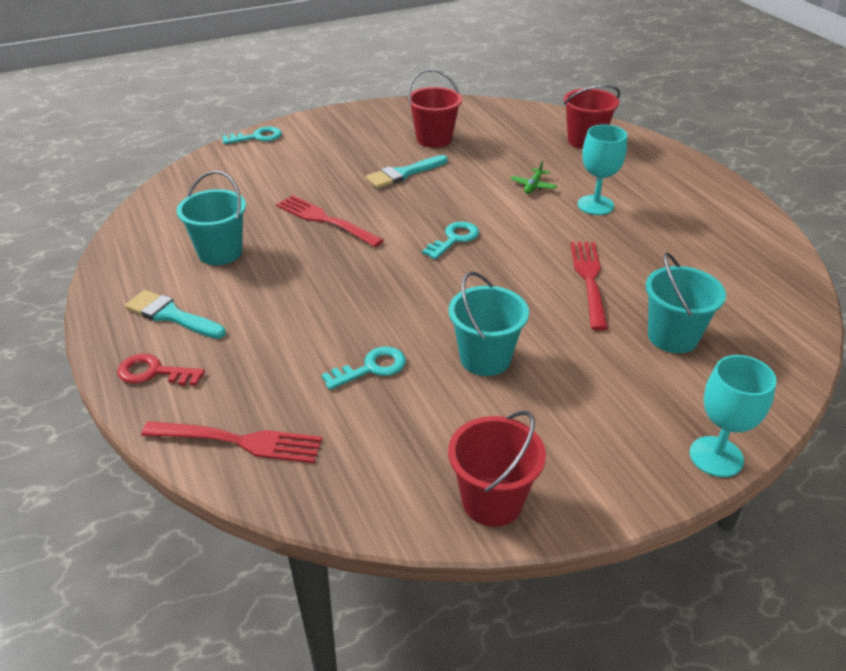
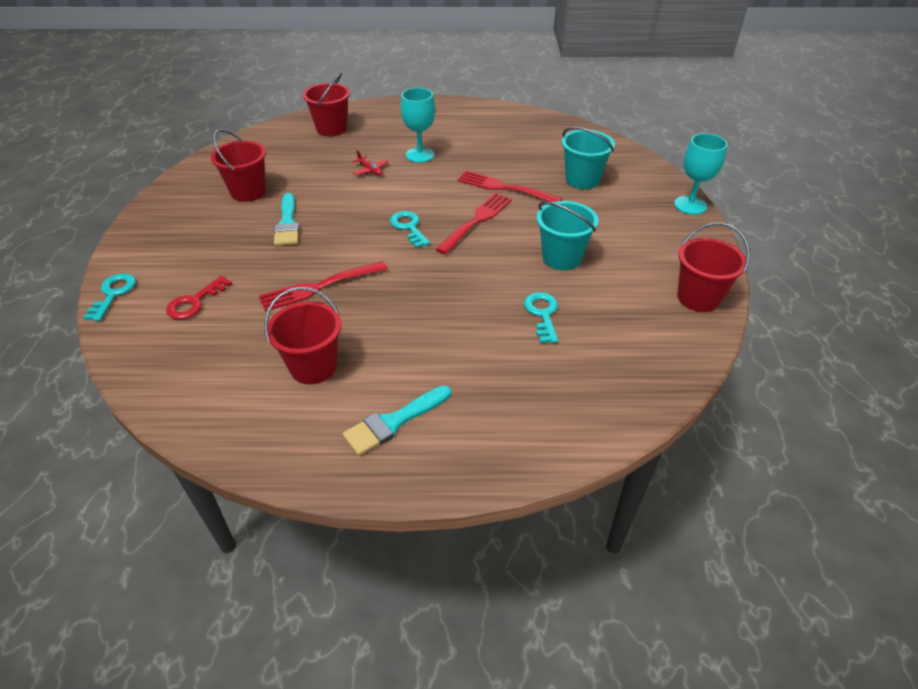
camera: 65 degrees left, 5 degrees up
red key [117,354,205,386] -> red key moved to [166,276,232,319]
red fork [141,421,322,463] -> red fork moved to [436,193,512,254]
turquoise bucket [177,171,246,265] -> red bucket [265,287,342,384]
green plane [510,161,557,194] -> red plane [352,150,388,176]

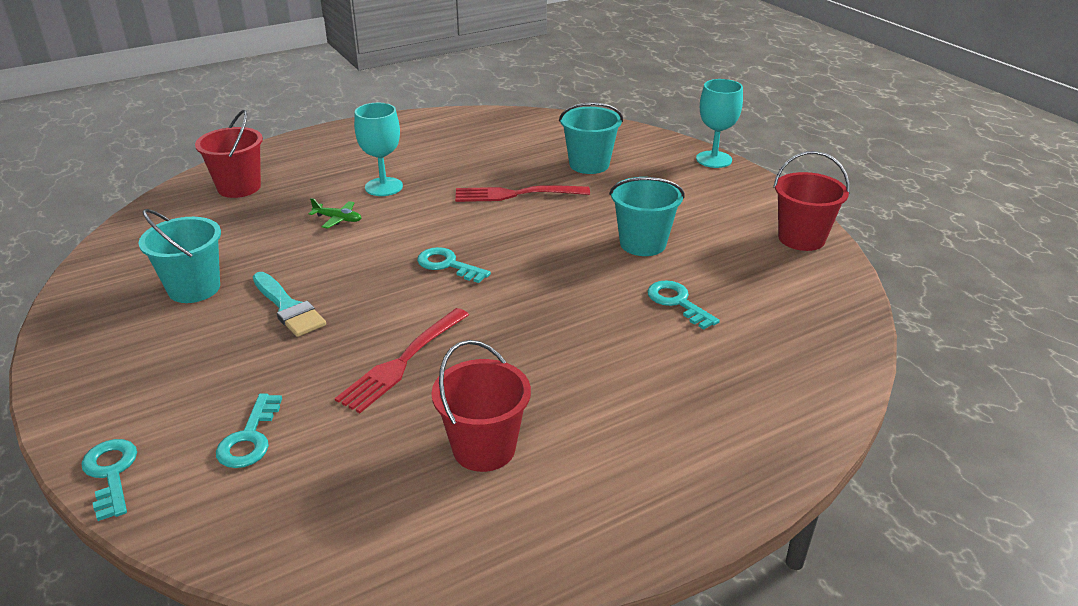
camera: 30 degrees left, 10 degrees down
red key [166,276,232,319] -> turquoise key [216,394,282,468]
red bucket [210,129,266,202] -> turquoise bucket [139,209,221,303]
turquoise brush [342,386,451,456] -> none
red plane [352,150,388,176] -> green plane [309,198,361,229]
red fork [436,193,512,254] -> none

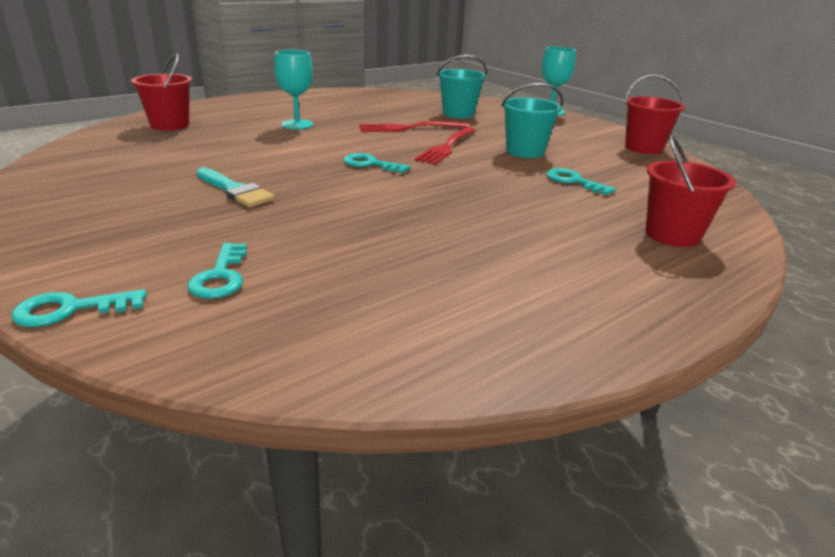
camera: 10 degrees left, 5 degrees down
turquoise key [81,439,137,521] -> turquoise key turned 75 degrees counterclockwise [12,289,146,327]
turquoise bucket [139,209,221,303] -> none
green plane [309,198,361,229] -> none
red fork [335,308,469,413] -> red fork moved to [415,127,476,165]
red bucket [431,340,531,472] -> red bucket moved to [646,135,736,247]

